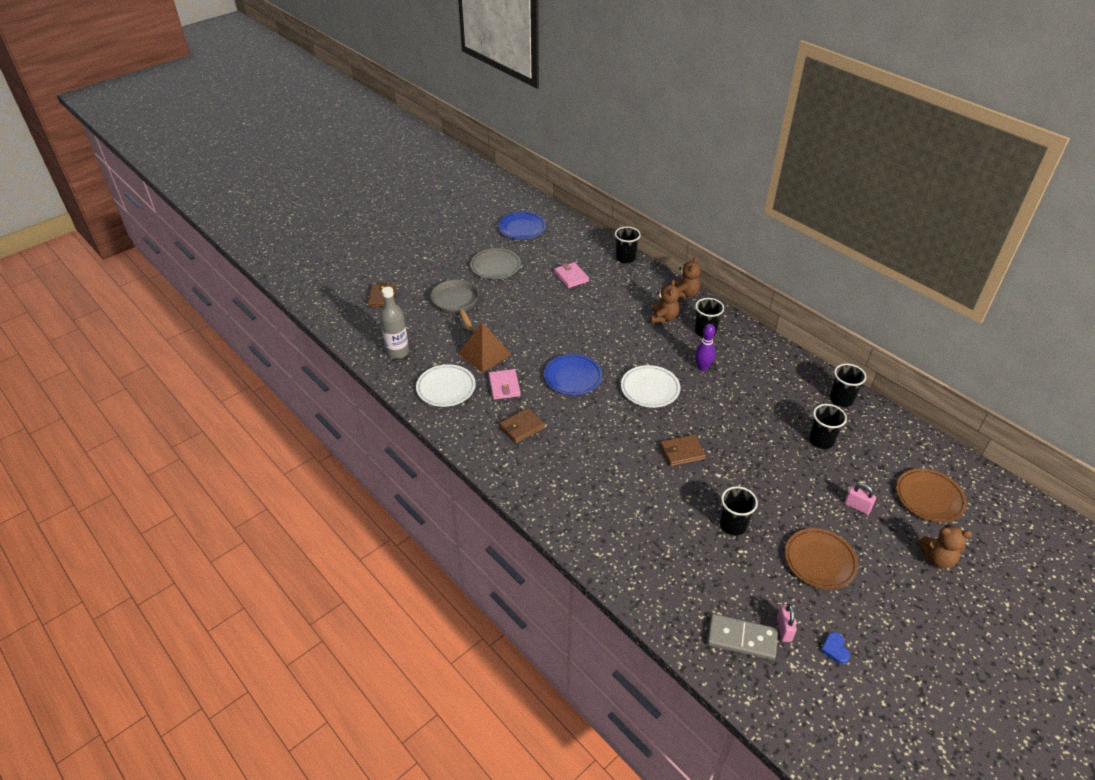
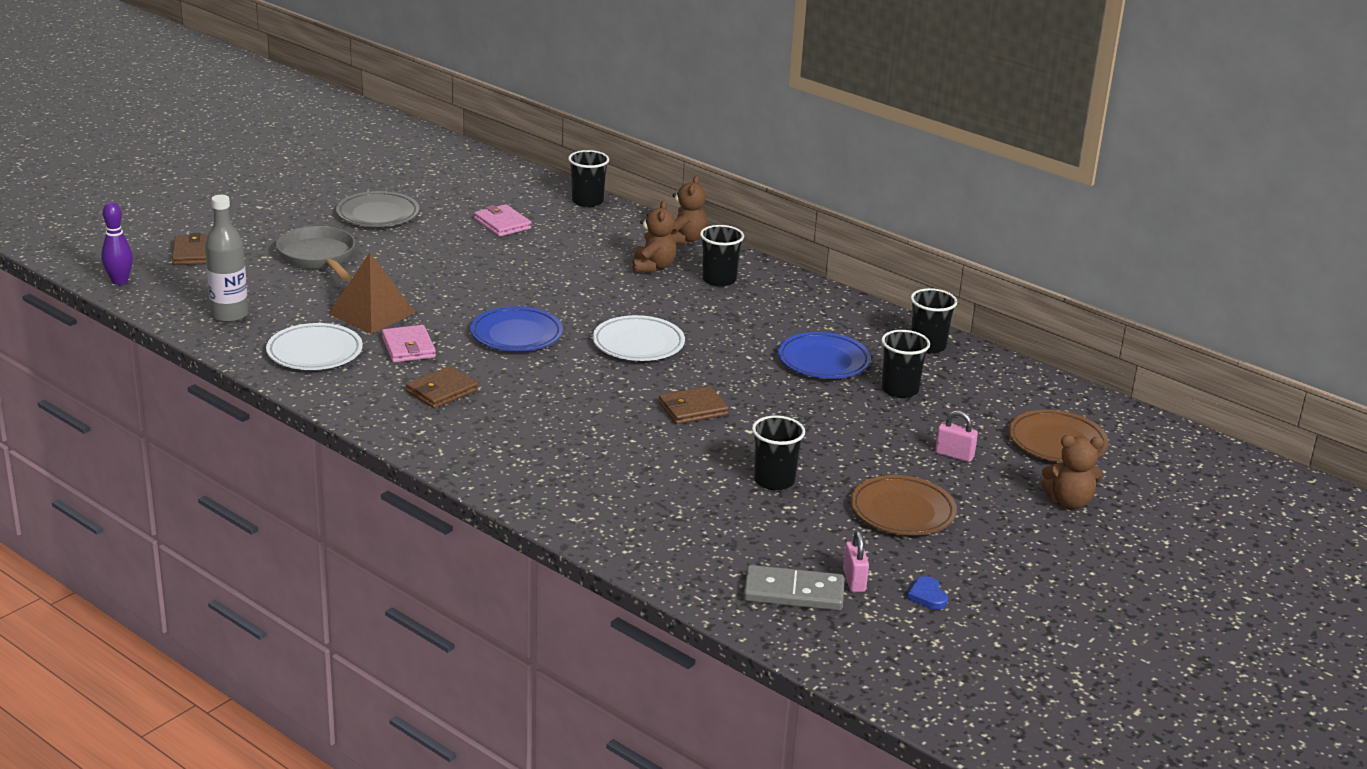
camera: 10 degrees left, 15 degrees down
blue plate [498,212,546,239] -> blue plate moved to [778,332,871,379]
purple bowling pin [695,324,715,371] -> purple bowling pin moved to [101,202,133,285]

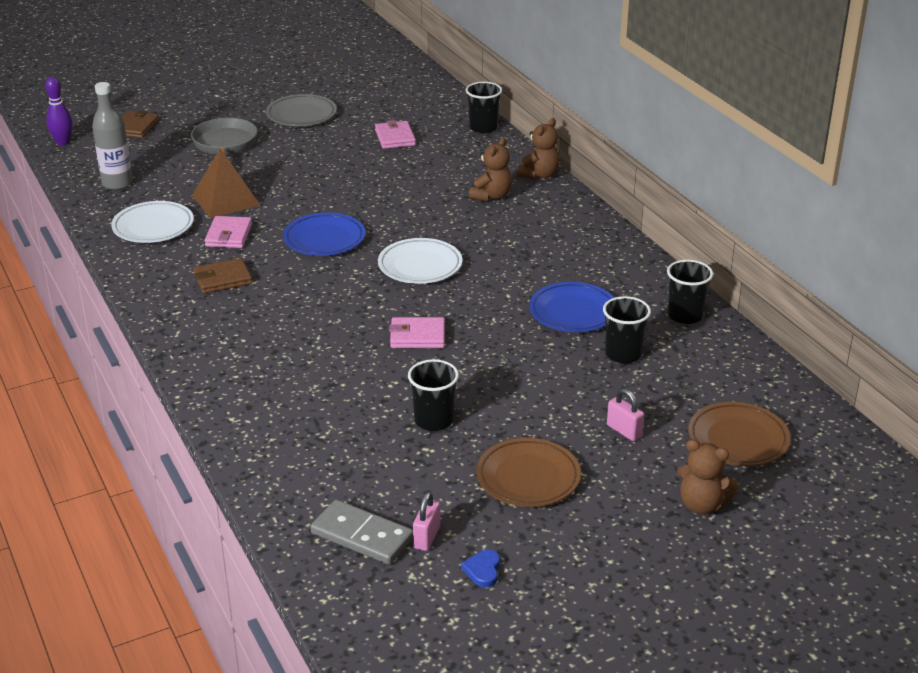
camera: 25 degrees right, 5 degrees up
brown wallet [659,386,729,424] -> pink wallet [389,317,445,348]
black cup [700,225,744,287] -> none

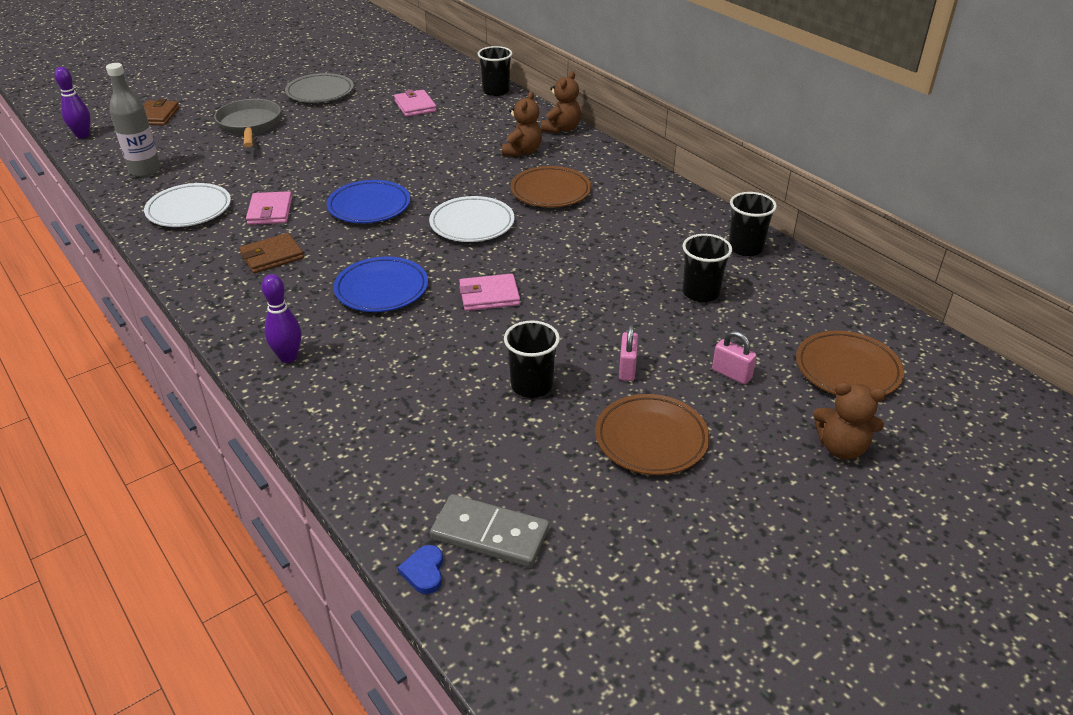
camera: 10 degrees left, 5 degrees up
brown pyramid [192,148,261,218] -> none
pink padlock [413,492,440,551] -> pink padlock moved to [619,324,638,381]
blue heart [461,550,500,588] -> blue heart moved to [398,545,443,594]
blue plate [529,282,614,332] -> blue plate moved to [334,257,428,312]
none -> purple bowling pin [262,274,302,363]
none -> brown plate [510,166,591,208]

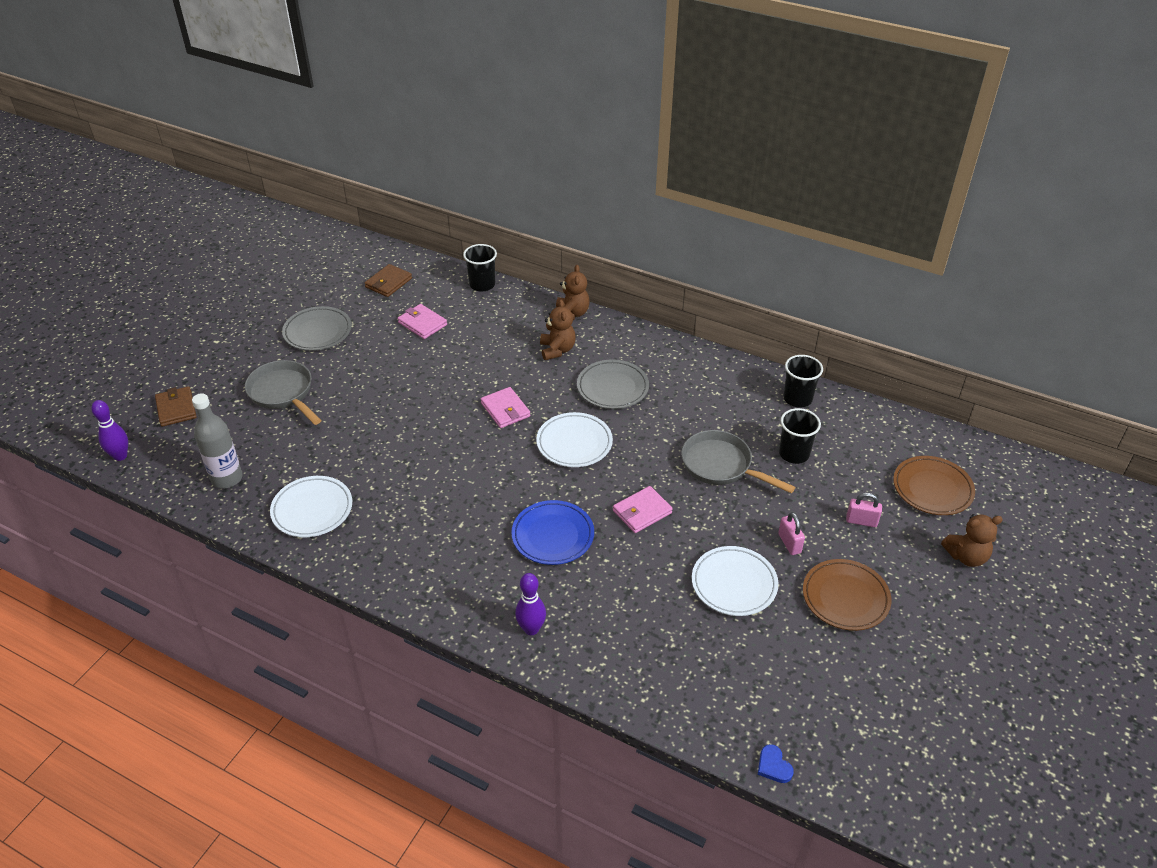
camera: 25 degrees left, 5 degrees up
brown wallet [239,233,304,273] -> brown wallet moved to [365,264,412,297]
pink wallet [246,191,292,225] -> pink wallet moved to [481,387,530,428]
blue plate [327,180,410,223] -> none
grey domino [430,494,549,567] -> none
black cup [504,320,560,398] -> white plate [692,546,779,616]
brown plate [510,166,591,208] -> grey plate [577,359,649,409]
none -> grey pan [681,430,796,493]

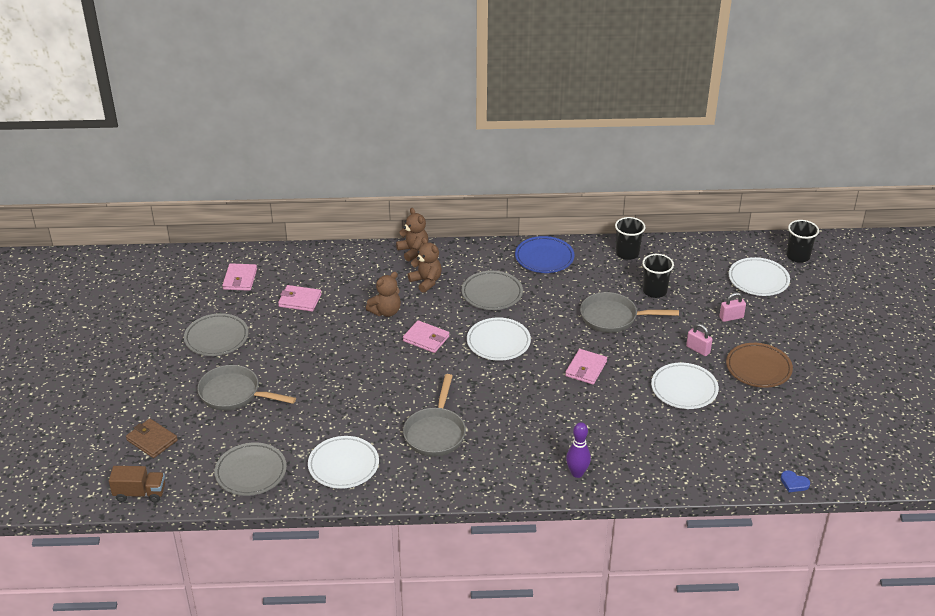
camera: 30 degrees left, 5 degrees down
purple bowling pin [91,400,128,461] -> brown truck [109,466,165,503]
grey bottle [192,393,242,489] -> grey plate [214,443,287,496]
brown wallet [365,264,412,297] -> pink wallet [222,263,257,291]
black cup [463,244,497,292] -> black cup moved to [786,220,819,263]
blue plate [511,500,594,565] -> blue plate moved to [515,236,575,273]
brown plate [893,456,975,515] -> white plate [729,257,790,296]
brown teddy bear [941,514,1003,567] -> brown teddy bear moved to [366,272,401,317]
none -> grey pan [403,374,466,457]

